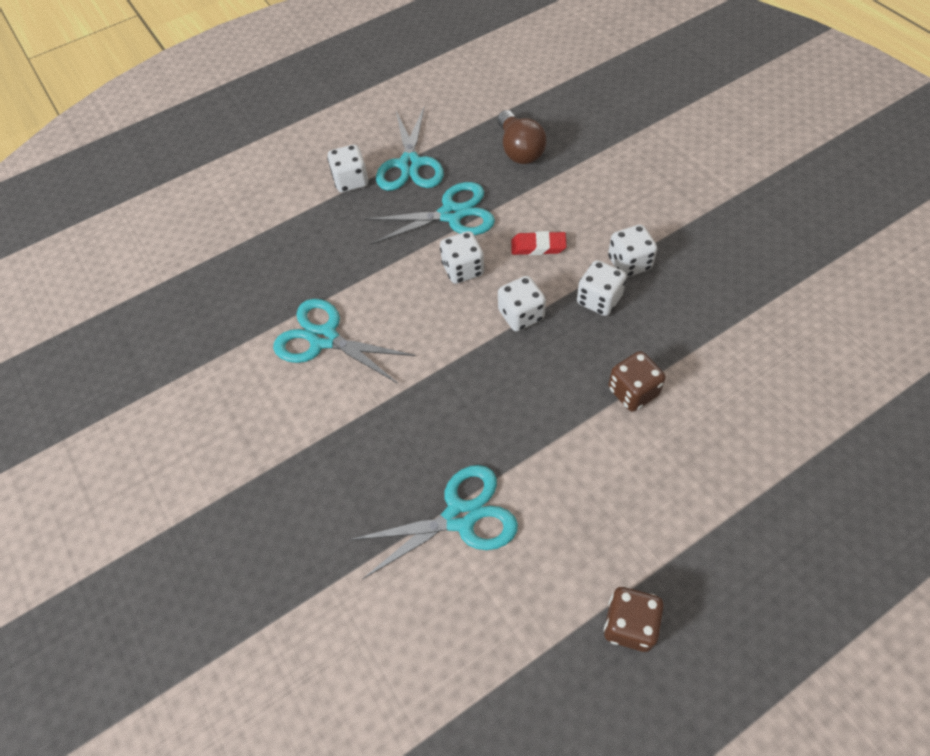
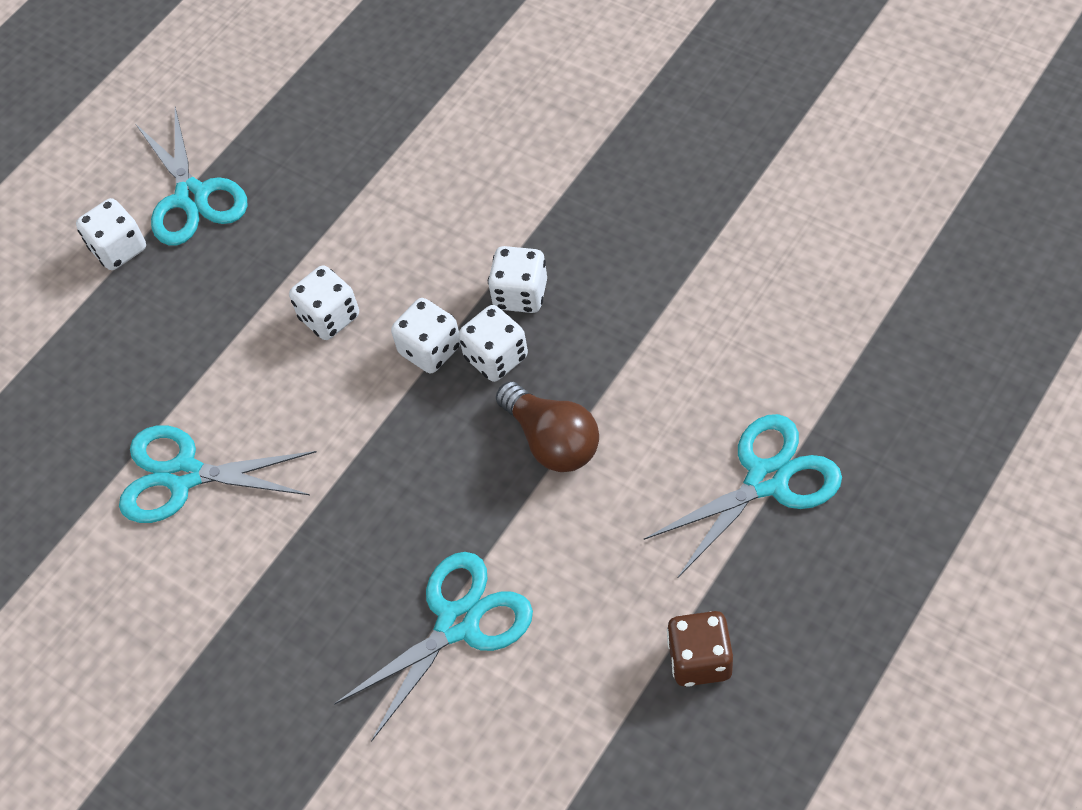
camera: 20 degrees left, 0 degrees up
turquoise scissors [365,182,495,245] -> turquoise scissors moved to [644,414,842,577]
brown light bulb [498,110,547,164] -> brown light bulb moved to [496,381,599,472]
red eraser [511,231,567,255] -> none
white dice [608,225,657,277] -> white dice moved to [458,305,528,382]
brown dice [608,351,665,411] -> none

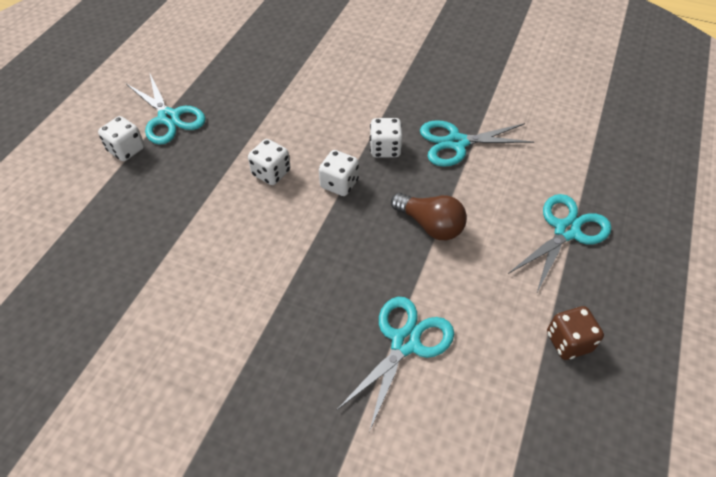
camera: 20 degrees left, 5 degrees down
turquoise scissors [119,425,316,523] -> turquoise scissors moved to [420,120,534,167]
white dice [458,305,528,382] -> none

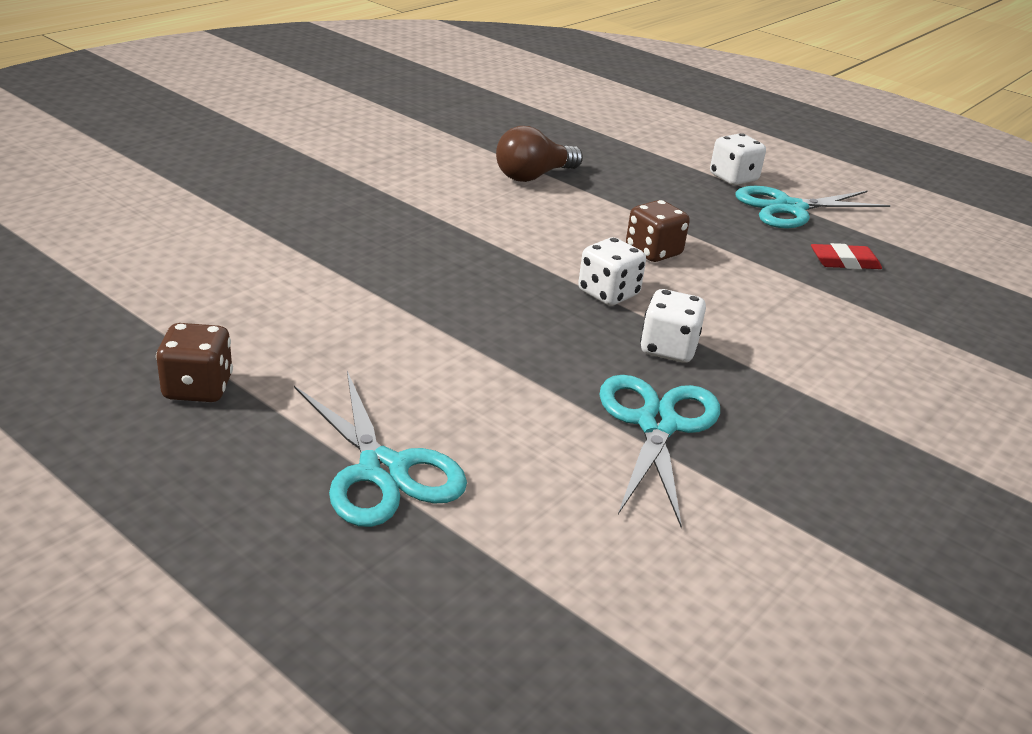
camera: 105 degrees right, 20 degrees down
white dice [248,139,291,185] -> brown dice [626,200,690,262]
turquoise scissors [337,297,454,432] -> none
brown light bulb [391,193,467,240] -> brown light bulb moved to [496,126,583,182]
none -> red eraser [811,243,882,269]

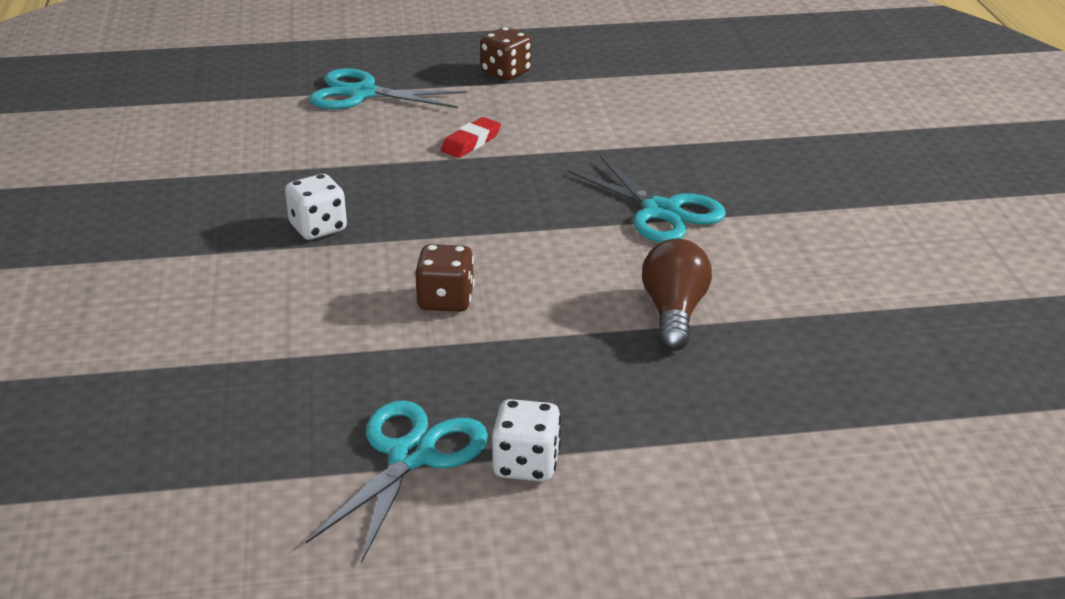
camera: 135 degrees right, 0 degrees up
white dice [578,237,646,306] -> none
turquoise scissors [599,375,720,528] -> turquoise scissors moved to [567,155,726,242]
red eraser [811,243,882,269] -> red eraser moved to [441,117,501,158]

